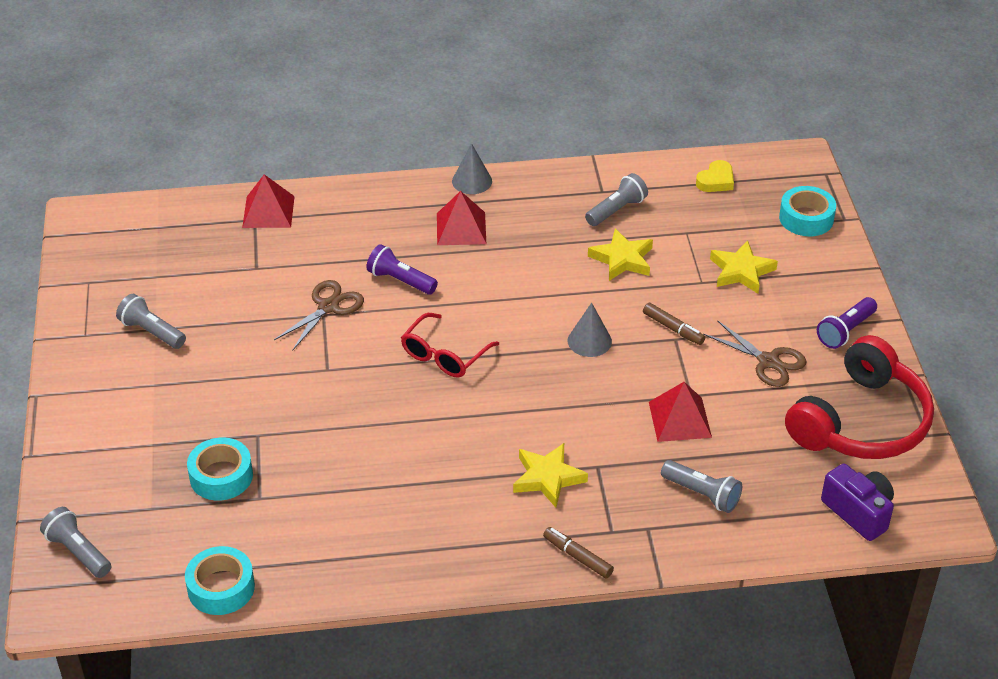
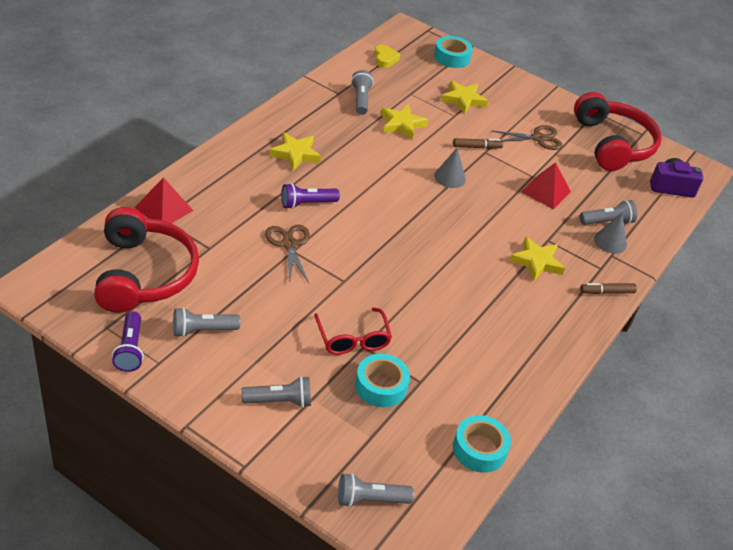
camera: 55 degrees left, 0 degrees up
red glasses [401,313,499,378] -> red glasses moved to [314,308,392,355]
red pyramid [437,191,486,245] -> yellow star [270,132,321,171]
grey cone [452,143,492,194] -> grey cone moved to [594,212,627,254]
purple flashlight [817,297,877,349] -> purple flashlight moved to [112,311,144,372]
none -> red headphones [94,207,199,313]
none -> grey flashlight [242,376,311,408]

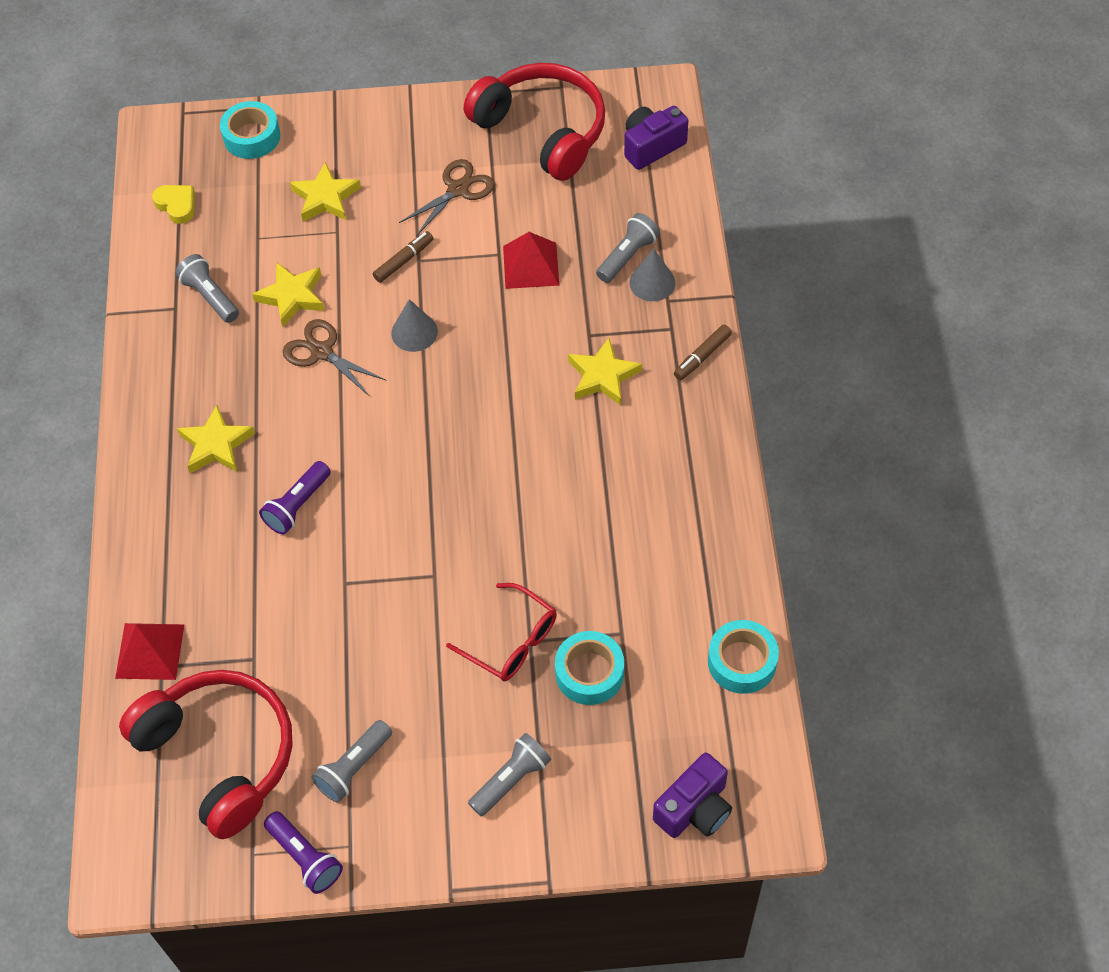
camera: 30 degrees left, 15 degrees up
brown scissors [265,225,310,284] -> brown scissors moved to [283,319,387,397]
grey flashlight [338,473,414,507] -> purple camera [653,753,732,838]

